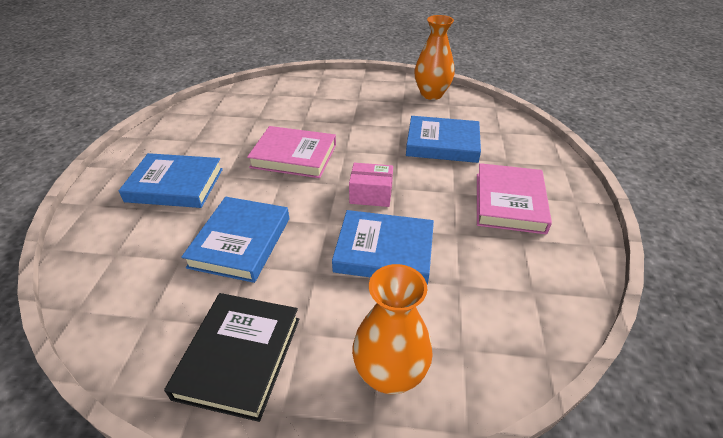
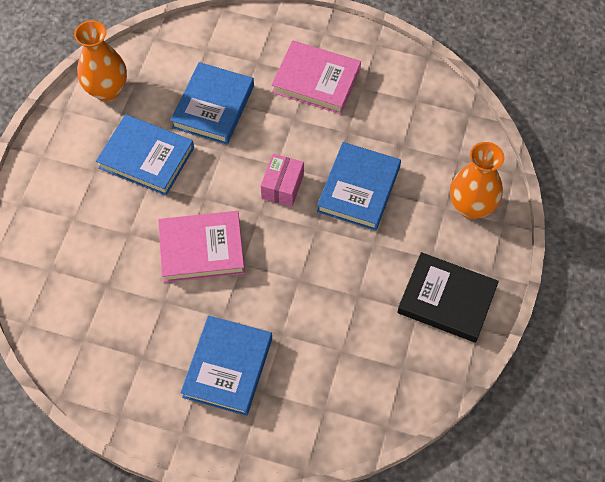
camera: 80 degrees left, 20 degrees up
blue book [181,197,289,283] -> blue book moved to [96,114,194,196]
pink book [247,126,336,178] -> pink book turned 60 degrees clockwise [158,211,245,283]

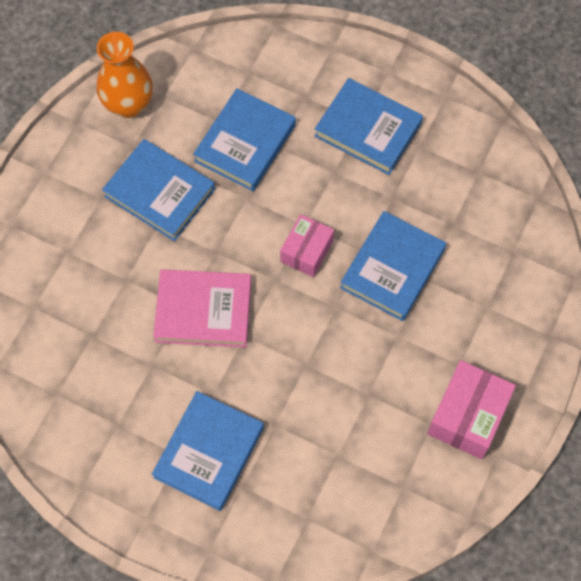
camera: 10 degrees right, 5 degrees up
pink book [271,41,361,114] -> blue book [315,78,423,175]
black book [397,252,499,343] -> pink box [427,360,516,459]
orange vase [450,142,504,219] -> none

